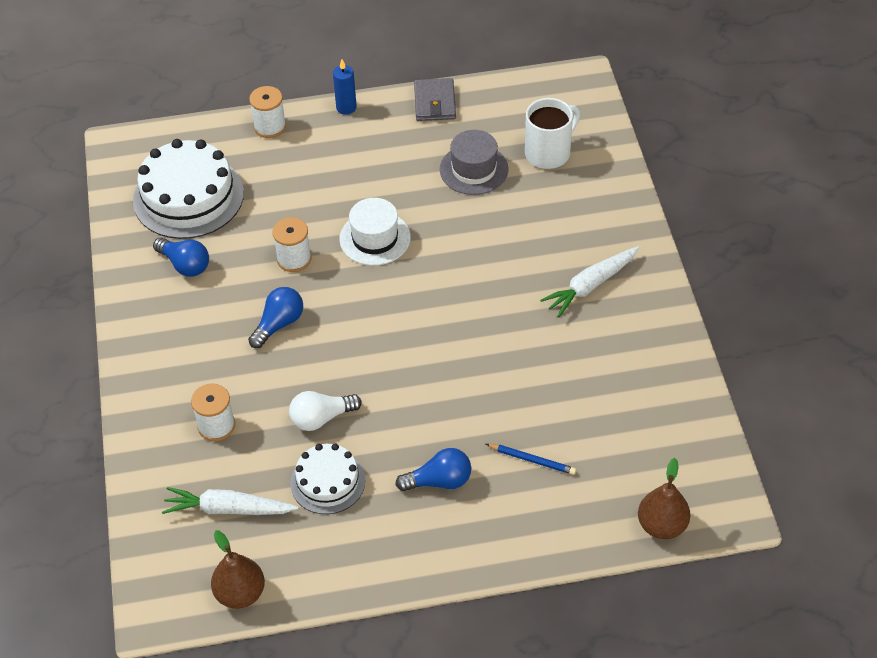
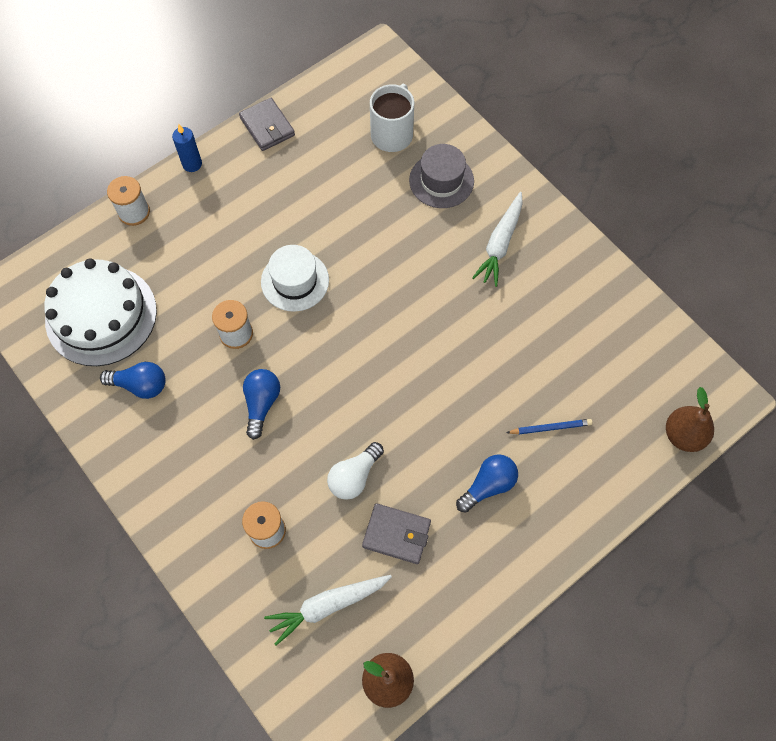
camera: 30 degrees left, 15 degrees up
white cake [290,444,365,514] -> grey wallet [362,503,431,564]
grey hat [440,130,509,195] -> grey hat moved to [409,144,474,208]

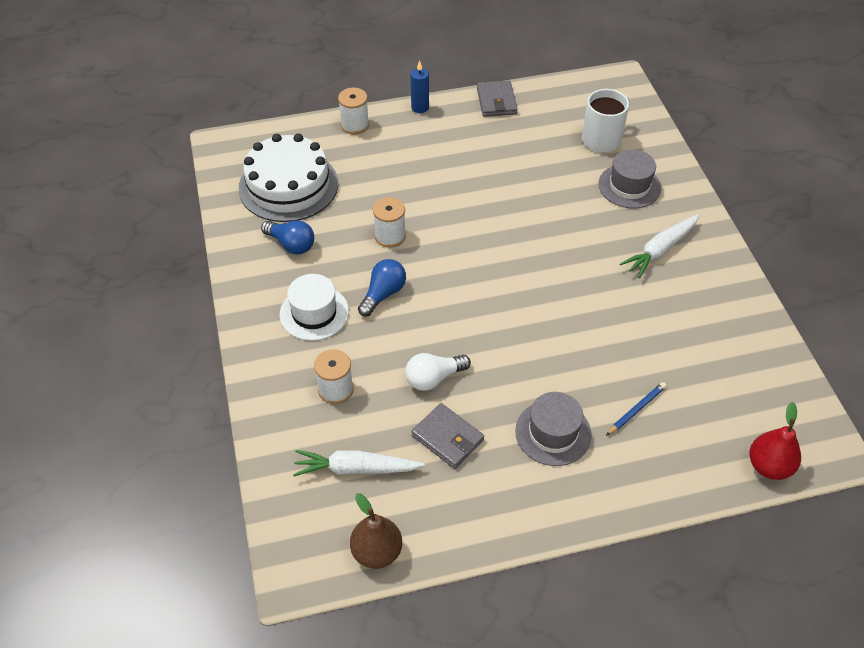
camera: 25 degrees right, 15 degrees down
white hat [261,245,329,312] -> white hat moved to [280,274,349,341]
blue light bulb [456,454,518,513] -> grey hat [515,392,592,466]
blue pencil [506,419,592,434] -> blue pencil turned 60 degrees counterclockwise [606,382,666,436]
brown pear [666,387,714,452] -> red pear [750,402,801,480]

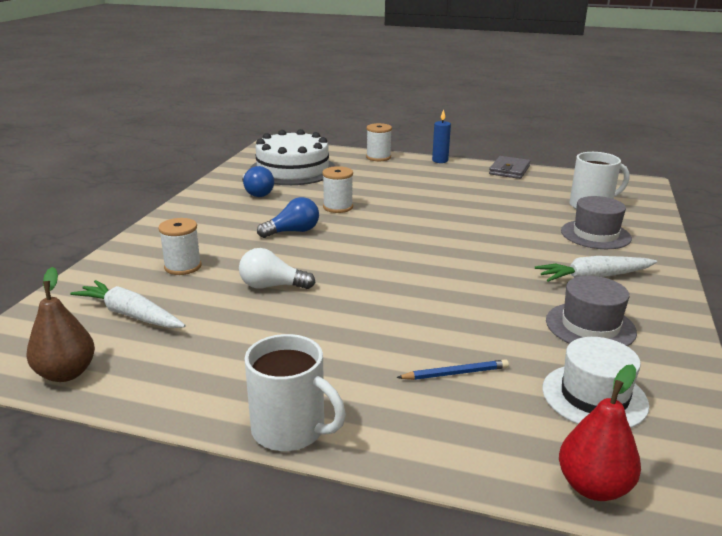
camera: 30 degrees right, 25 degrees down
white hat [280,274,349,341] -> white hat moved to [542,337,649,428]
grey wallet [411,403,484,469] -> none
grey hat [515,392,592,466] -> grey hat moved to [546,276,637,346]
none -> white mug [245,334,346,451]

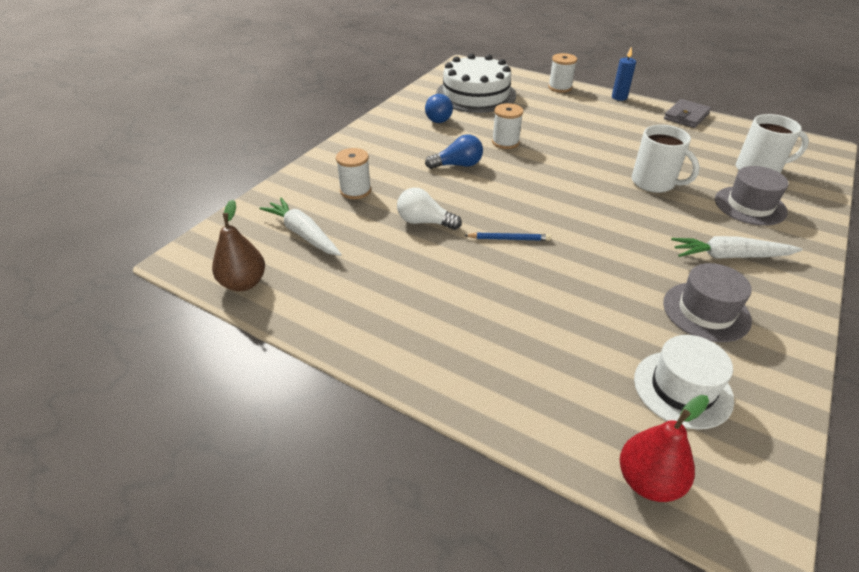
camera: 15 degrees right, 15 degrees up
white mug [245,334,346,451] -> white mug moved to [632,125,700,193]
blue pencil [396,359,509,380] -> blue pencil moved to [464,233,551,241]

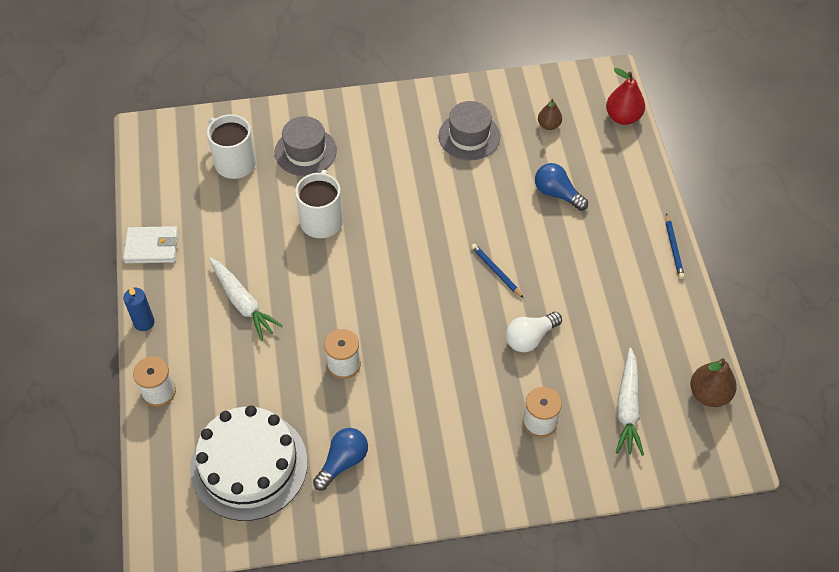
camera: 130 degrees left, 15 degrees up
white light bulb [397,188,462,230] -> white light bulb turned 75 degrees clockwise [506,312,562,352]
blue light bulb [425,134,483,169] -> blue light bulb moved to [535,163,588,211]
white hat [634,335,734,429] -> brown pear [538,99,562,130]
grey wallet [664,99,711,128] -> white wallet [123,226,179,264]
white carrot [671,236,803,259] -> white carrot moved to [209,258,283,340]
none -> blue pencil [666,213,685,279]

